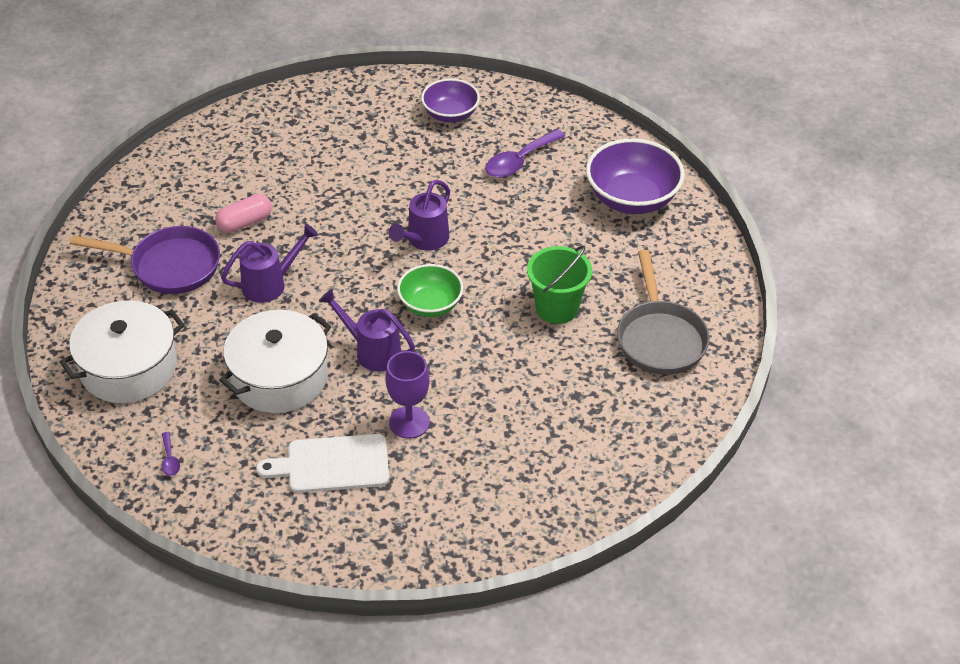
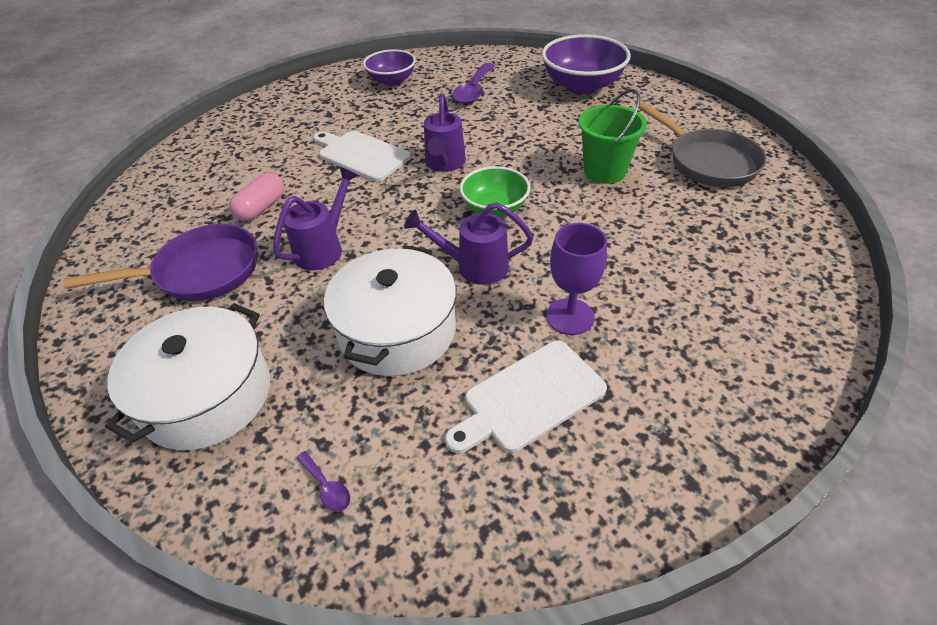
camera: 25 degrees left, 0 degrees up
none -> white cutting board [313,131,411,182]

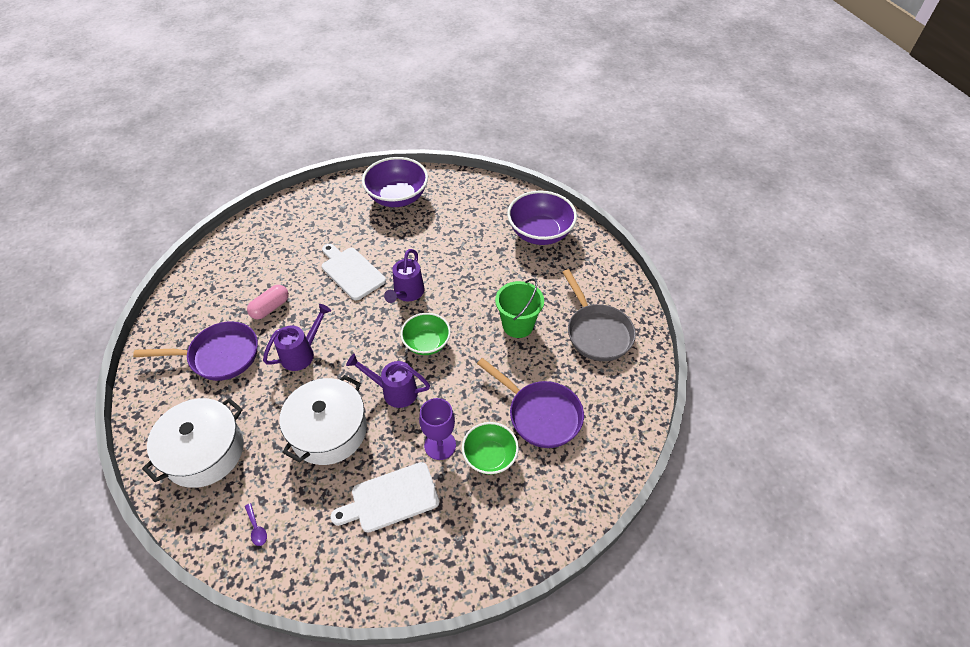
camera: 10 degrees right, 5 degrees up
purple bowl [363,49,416,86] -> purple bowl [362,157,428,207], size x1.58
purple spoon [452,63,495,104] -> none
none -> green bowl [462,422,519,475]
none -> purple pan [477,358,584,448]

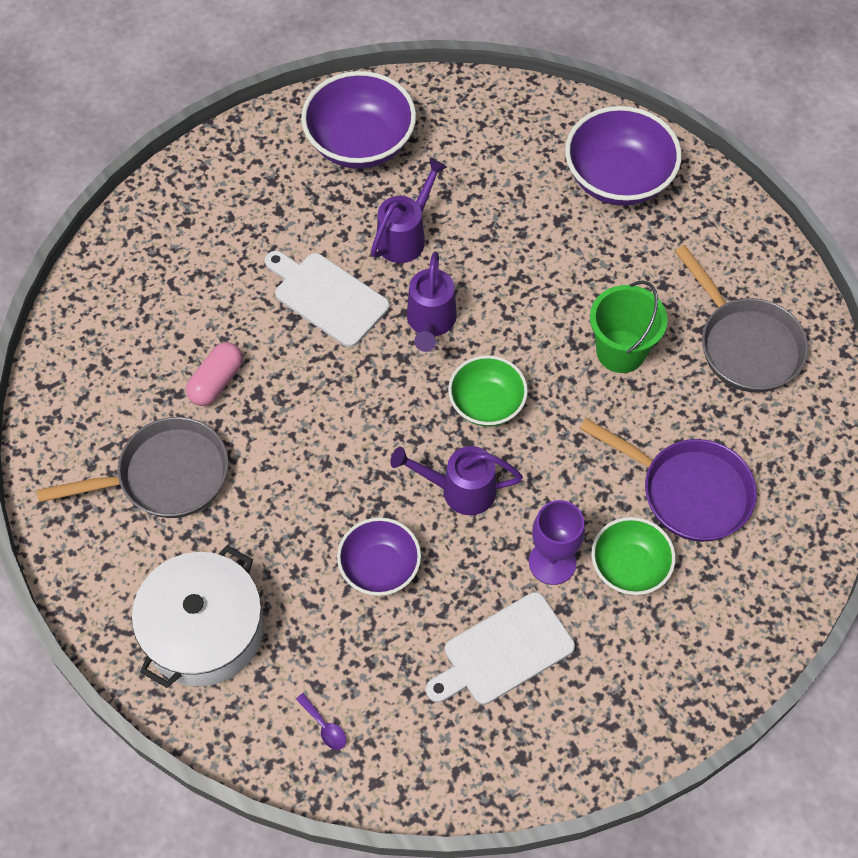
camera: 10 degrees left, 10 degrees up
purple pan [133,322,258,381] -> grey pan [37,417,228,518]
purple watering can [263,304,331,371] -> purple watering can moved to [371,158,447,263]
white pot [280,375,367,465] -> purple bowl [337,517,421,596]

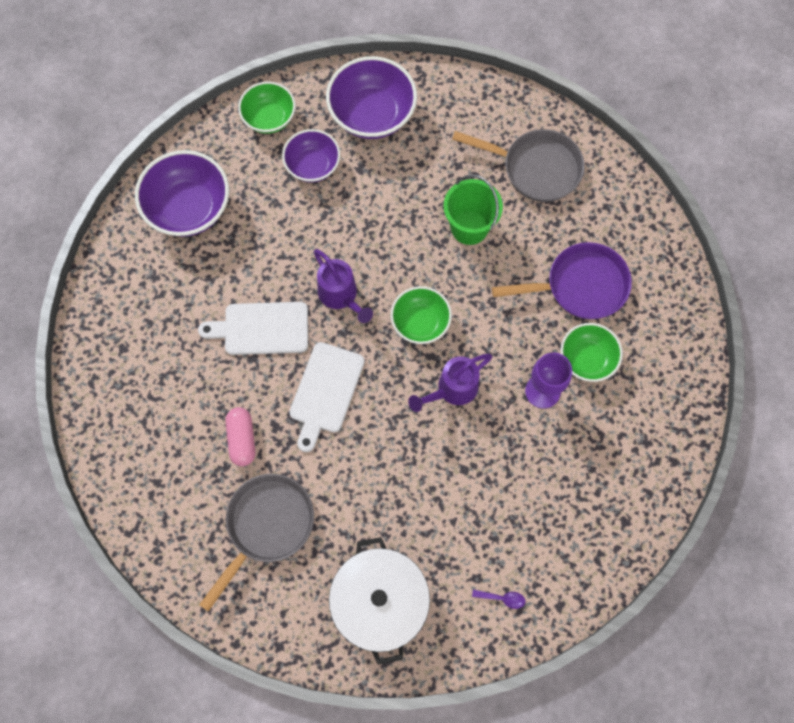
camera: 40 degrees left, 10 degrees up
purple bowl [337,517,421,596] -> purple bowl moved to [282,129,340,182]
purple watering can [371,158,447,263] -> none
white cutting board [426,592,575,705] -> white cutting board moved to [289,342,365,452]
none -> green bowl [238,81,295,134]

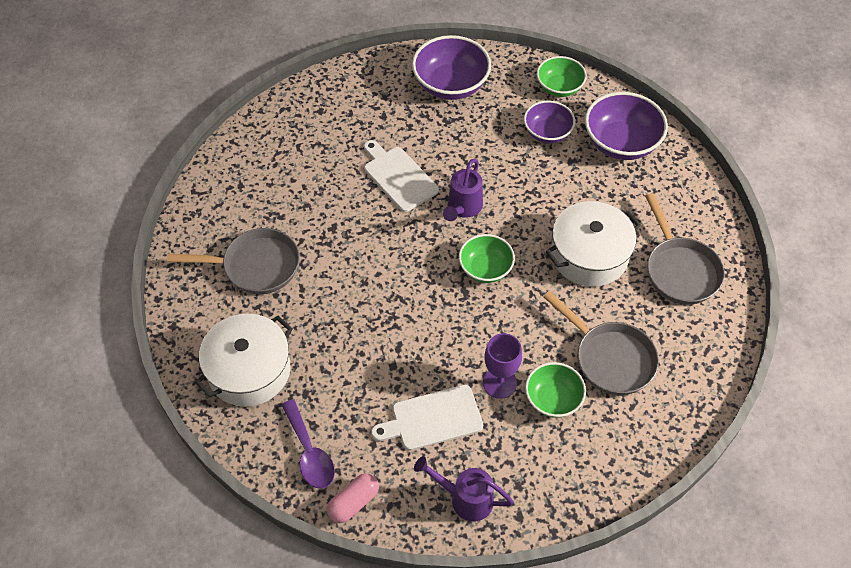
camera: 55 degrees right, 15 degrees down
pink capsule [225,407,255,466] -> pink capsule moved to [327,473,379,523]
white cutting board [289,342,365,452] -> white cutting board moved to [371,385,483,451]
purple watering can [408,354,493,412] -> purple watering can moved to [414,456,513,521]
green bucket [444,174,503,245] -> white pot [546,201,641,287]
purple spoon [472,589,526,609] -> purple spoon [281,399,335,489], size x2.08
purple pan [492,242,632,319] -> grey pan [543,291,659,395]

